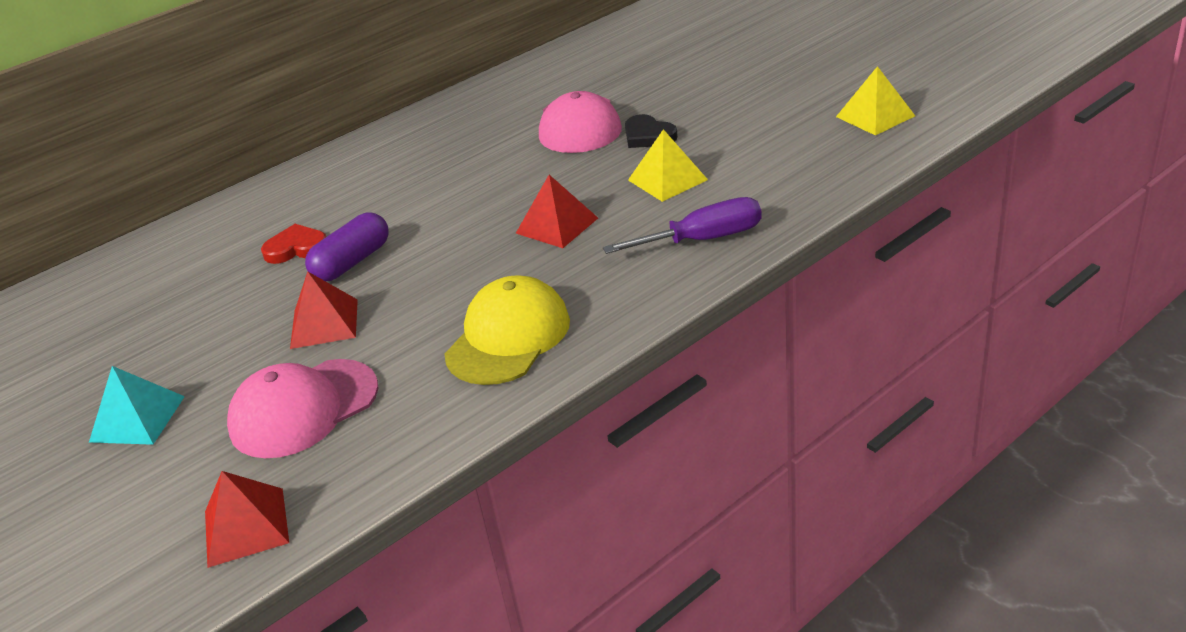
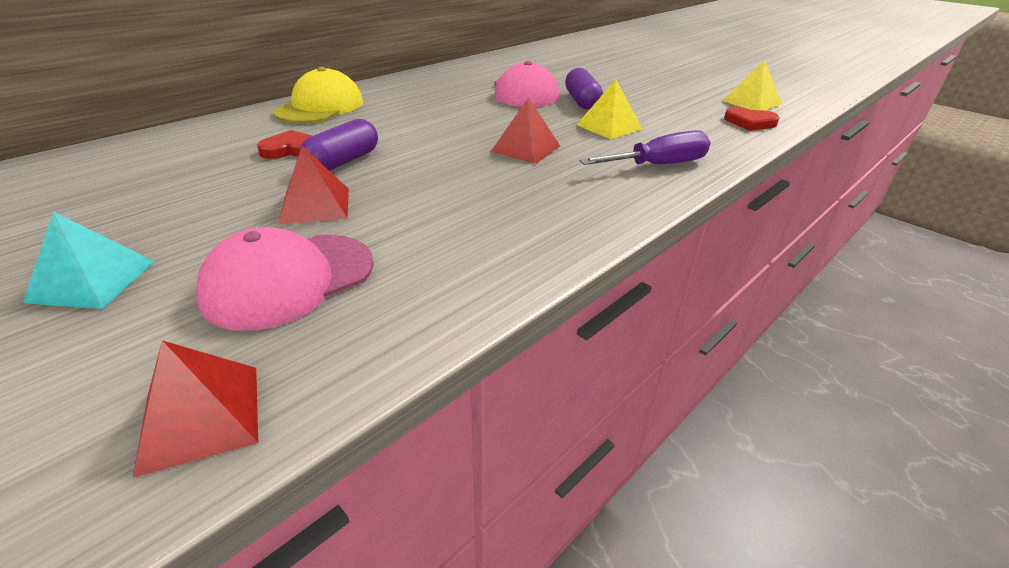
camera: 10 degrees left, 0 degrees up
yellow cap [445,276,570,385] -> yellow cap moved to [274,67,363,123]
black heart [625,114,678,148] -> purple capsule [565,68,603,110]
none -> red heart [724,107,780,131]

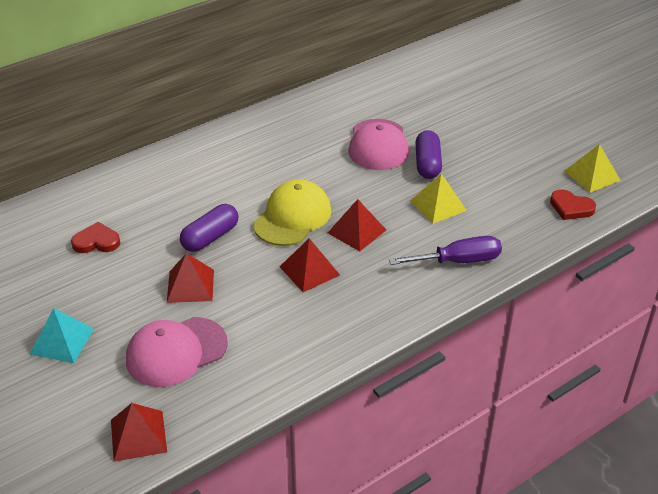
camera: 10 degrees right, 5 degrees up
red heart [257,130,312,159] -> red heart moved to [71,222,120,253]
yellow cap [274,67,363,123] -> yellow cap moved to [253,180,331,246]
none -> red pyramid [280,238,340,292]

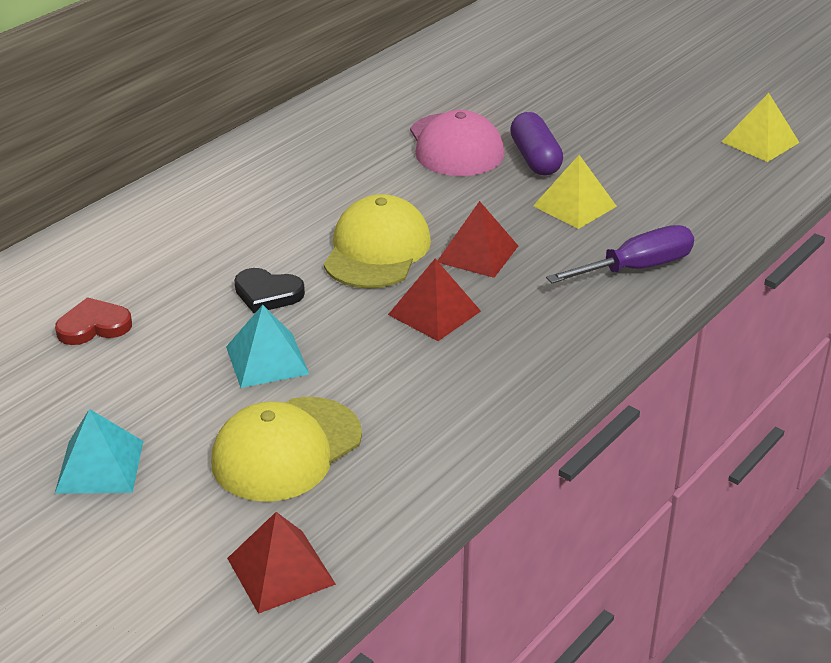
camera: 15 degrees left, 5 degrees down
pink cap [126,317,228,387] -> yellow cap [211,397,362,502]
red pyramid [167,253,214,303] -> turquoise pyramid [226,305,309,388]
purple capsule [180,204,238,252] -> black heart [234,268,305,313]
red heart [550,189,596,220] -> none

